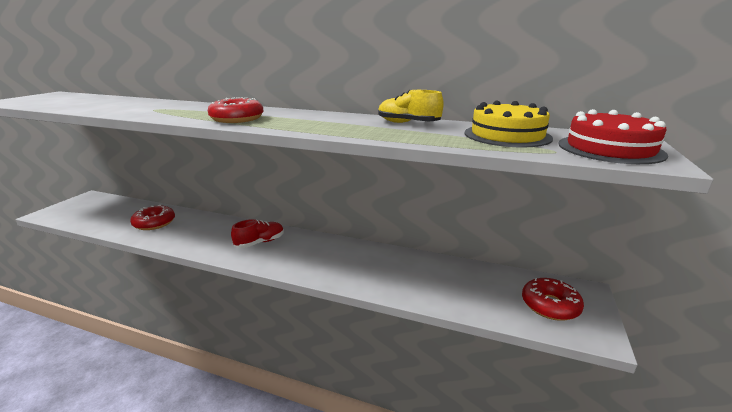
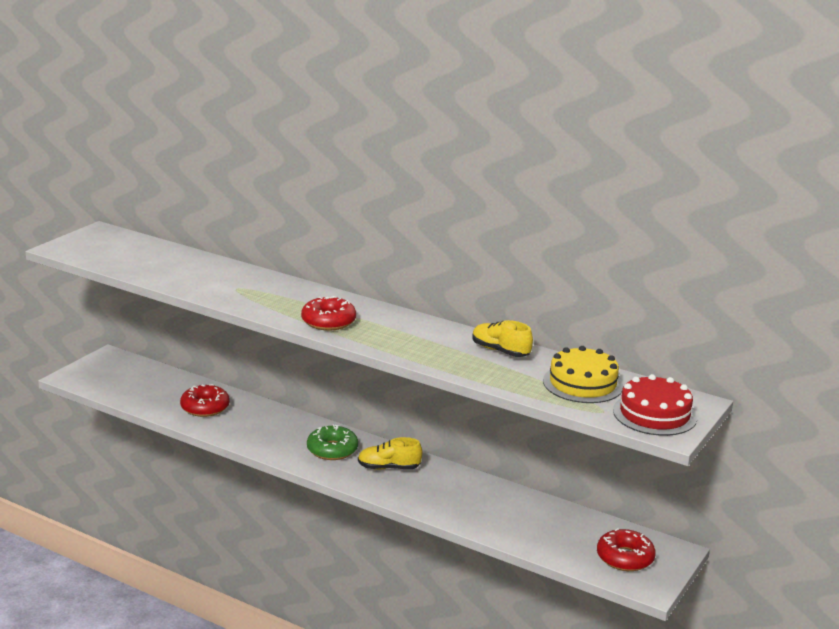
camera: 10 degrees right, 0 degrees up
red shoe [231,219,284,248] -> green donut [307,424,358,460]
none -> yellow shoe [358,437,422,470]

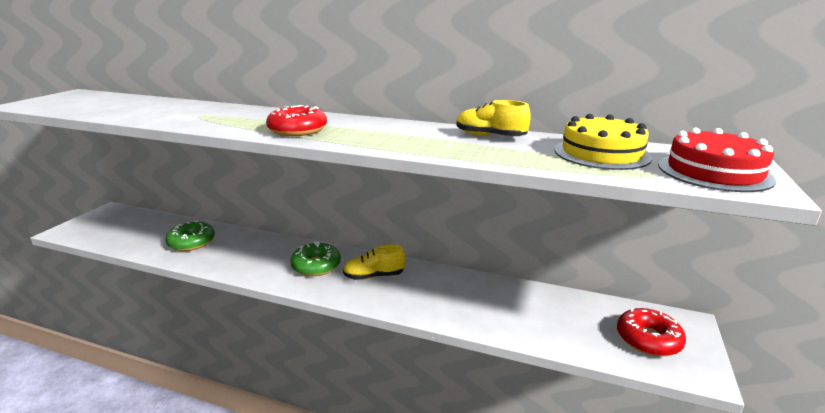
camera: 10 degrees left, 0 degrees up
red donut [180,384,230,417] -> green donut [165,221,215,251]

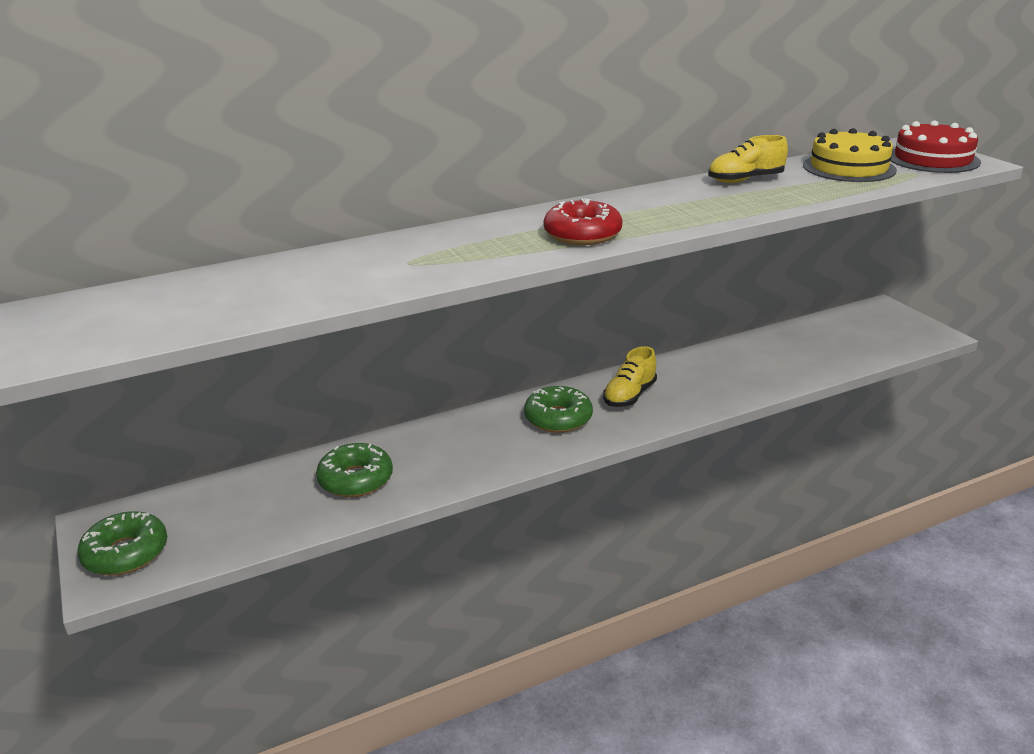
camera: 45 degrees left, 5 degrees up
red donut [617,308,686,356] -> none
none -> green donut [77,511,167,575]

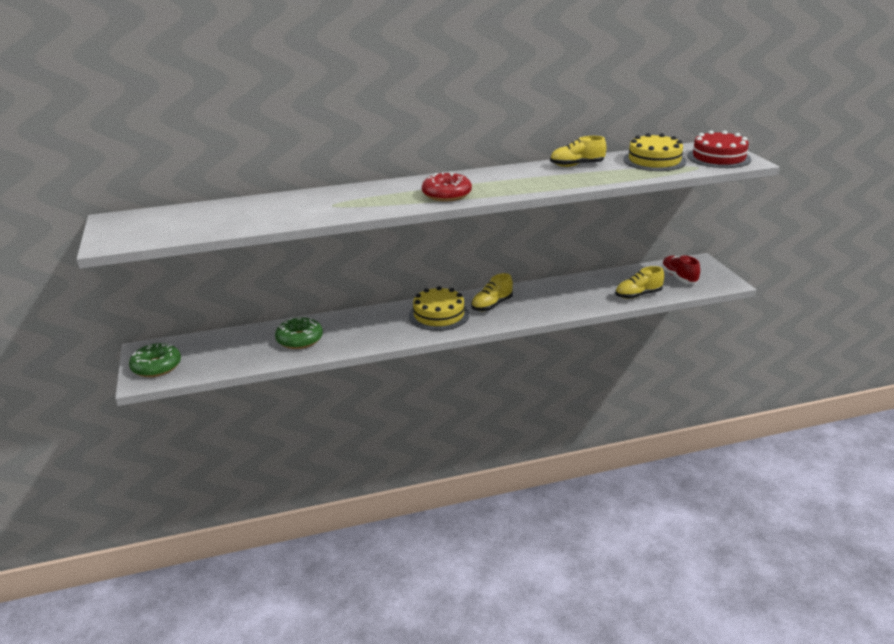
camera: 10 degrees right, 0 degrees up
green donut [524,386,593,433] -> yellow cake [409,286,469,331]
none -> yellow shoe [615,266,664,299]
none -> red shoe [662,255,700,284]

